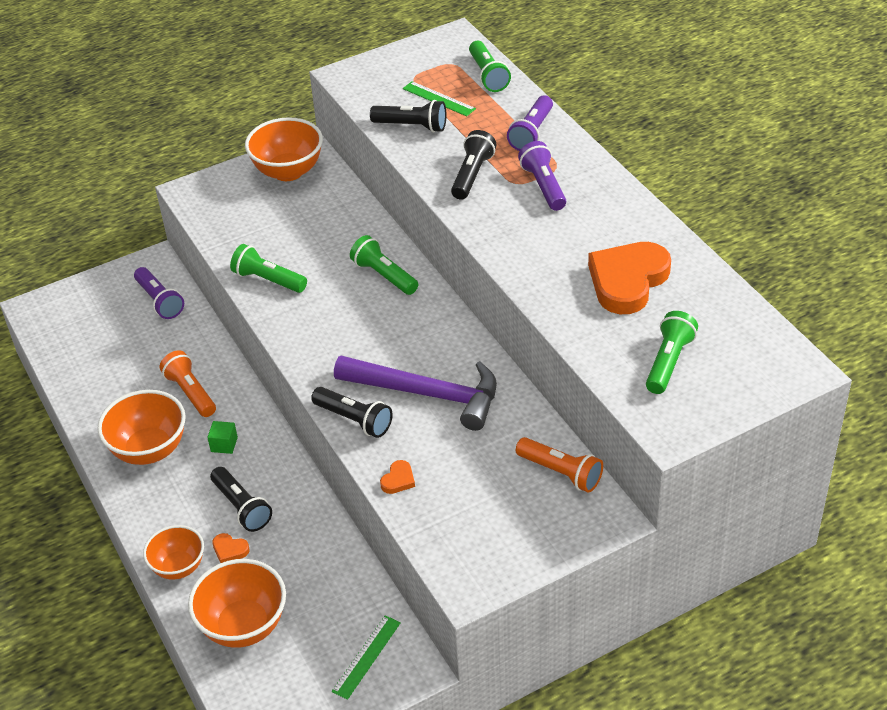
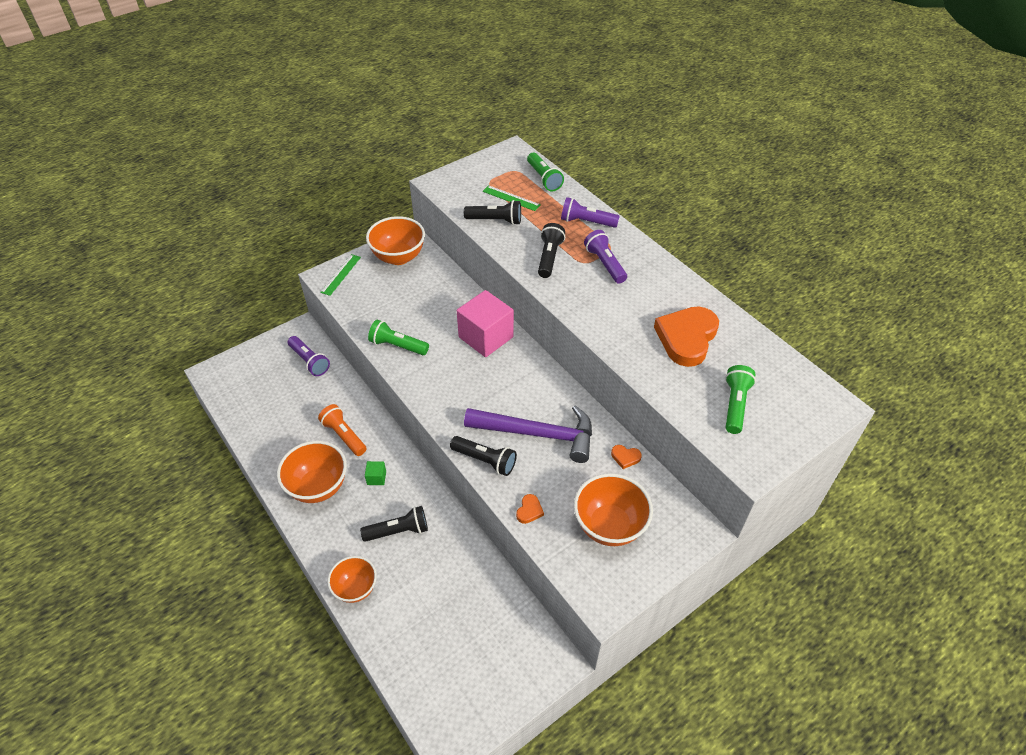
camera: 10 degrees left, 5 degrees up
orange bowl [188,559,286,648] -> orange bowl moved to [574,473,653,546]
black flashlight [210,467,272,532] -> black flashlight turned 60 degrees counterclockwise [360,506,428,542]
orange heart [212,533,250,563] -> orange heart moved to [611,445,642,469]
green ruler [332,615,401,700] -> green ruler moved to [320,254,361,296]
green flashlight [350,235,418,295] -> pink cube [457,290,514,357]
purple flashlight [507,95,553,151] -> purple flashlight turned 90 degrees clockwise [561,197,620,228]
orange flashlight [516,437,603,493] -> none

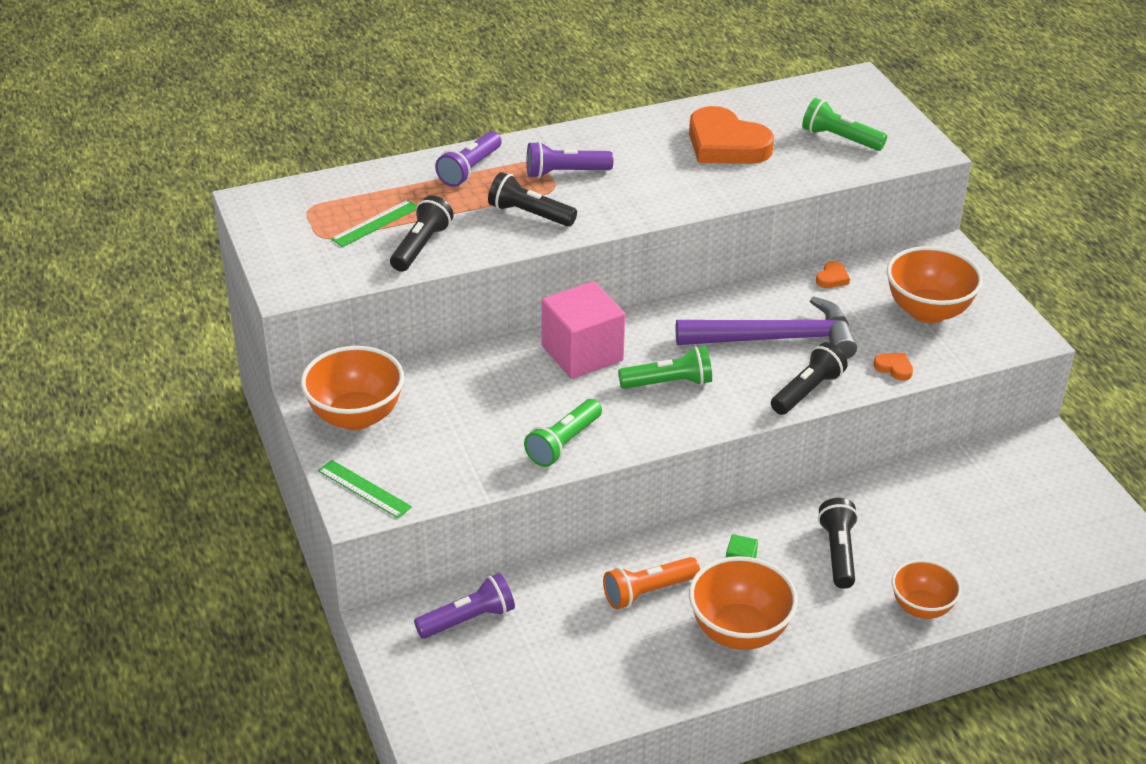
camera: 75 degrees left, 10 degrees down
purple hammer [464,405,592,463] -> purple hammer turned 60 degrees clockwise [676,296,857,359]
green flashlight [527,153,564,191] -> green flashlight moved to [618,346,712,389]

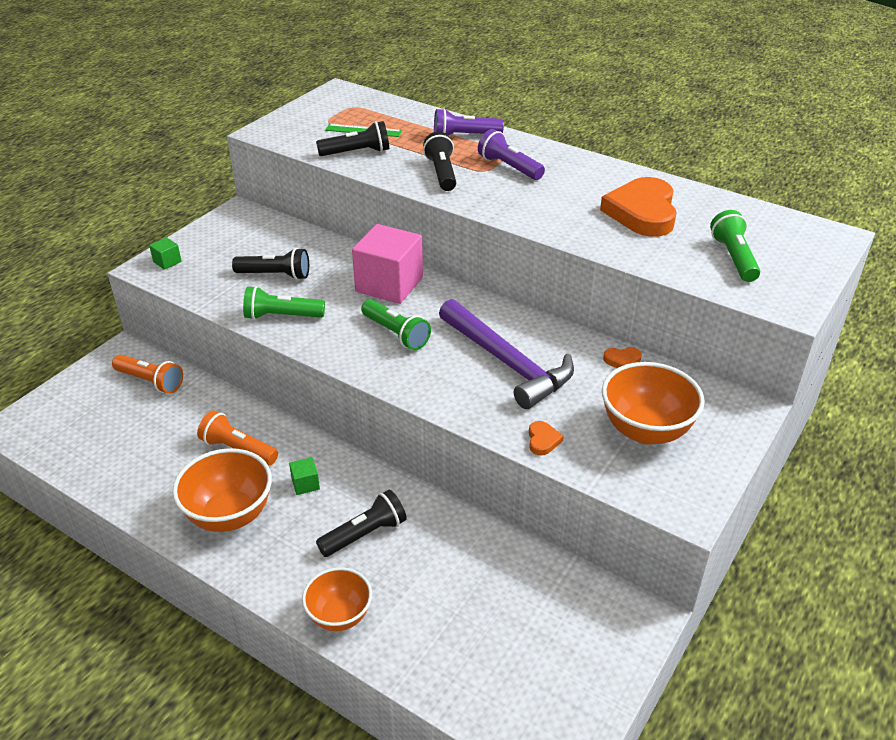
camera: 55 degrees right, 0 degrees up
orange bowl [301,346,404,430] -> none
green ruler [318,460,412,518] -> green cube [149,237,182,270]
purple flashlight [414,573,515,639] -> orange flashlight [112,355,183,394]
black flashlight [771,342,848,415] -> black flashlight moved to [232,248,309,280]

